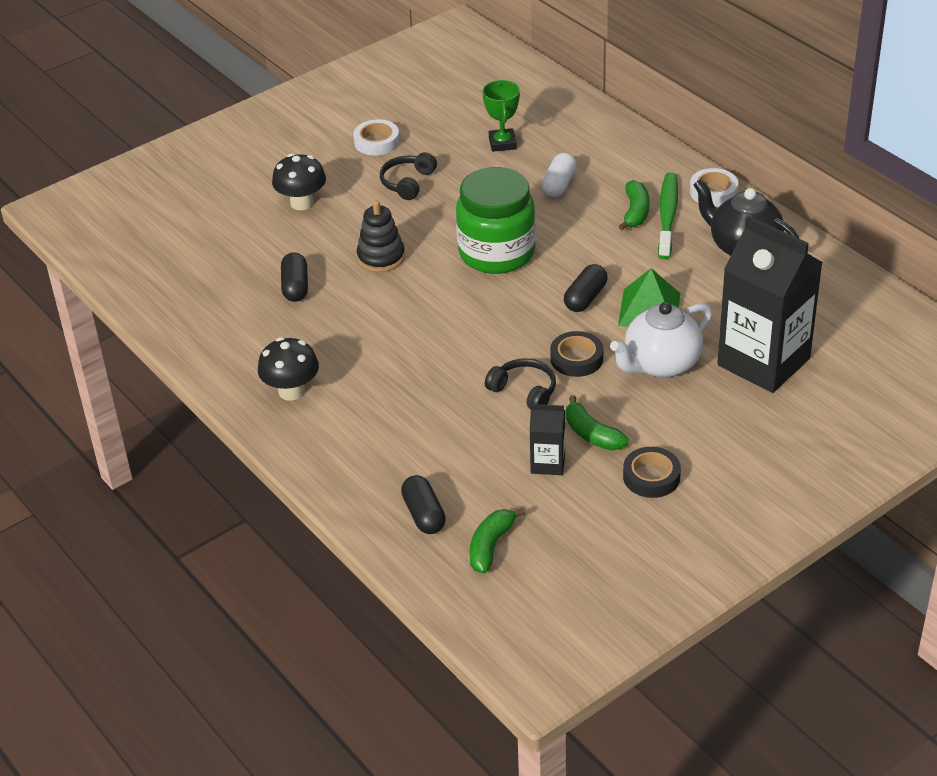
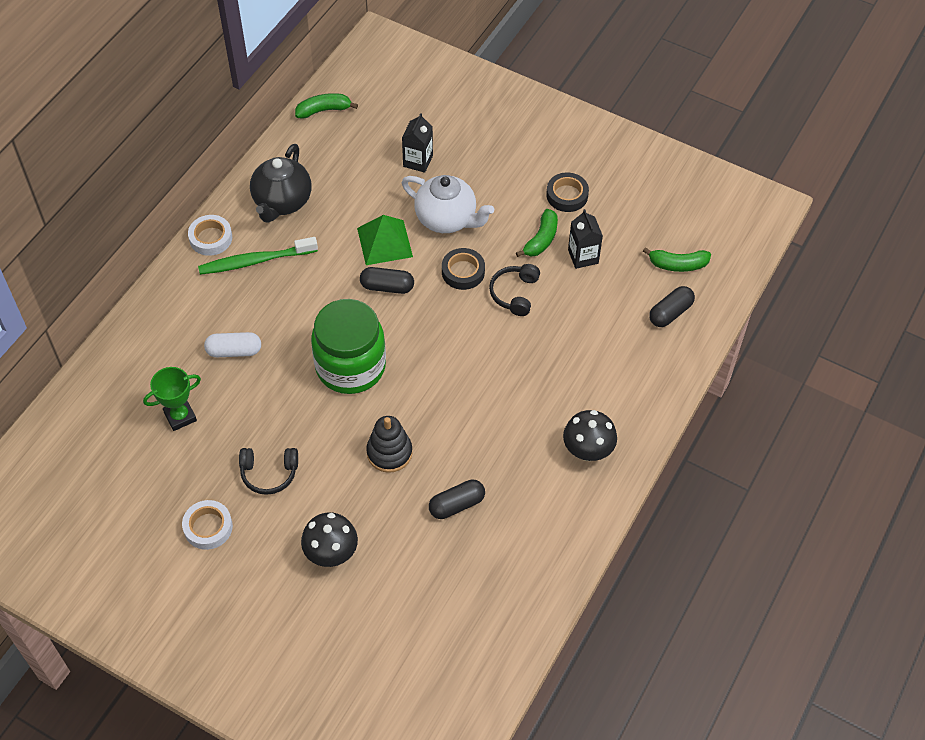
camera: 115 degrees left, 15 degrees up
green banana [619,180,649,230] -> green banana moved to [295,93,358,119]
black carton [717,216,823,393] -> black carton [402,113,433,173], size x0.46

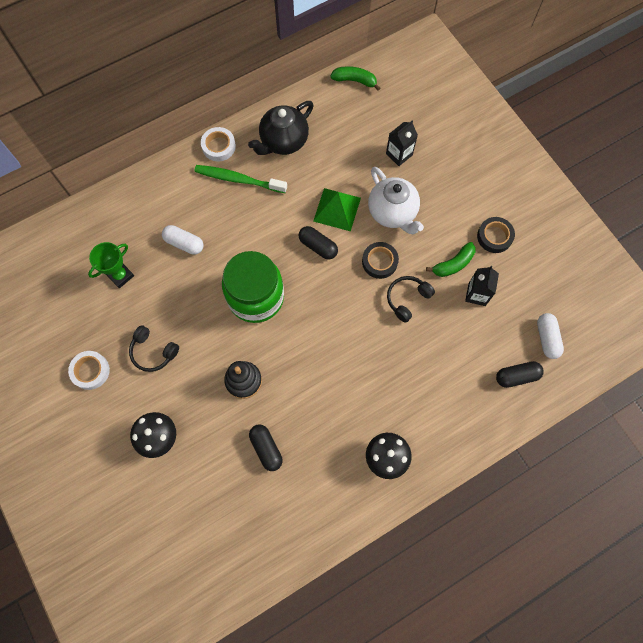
camera: 30 degrees right, 15 degrees up
green trophy [143,367,201,431] -> green trophy turned 45 degrees counterclockwise [88,242,134,288]
black capsule [429,480,485,519] -> black capsule turned 60 degrees clockwise [249,425,283,471]
green banana [643,247,711,272] -> white capsule [537,313,564,359]

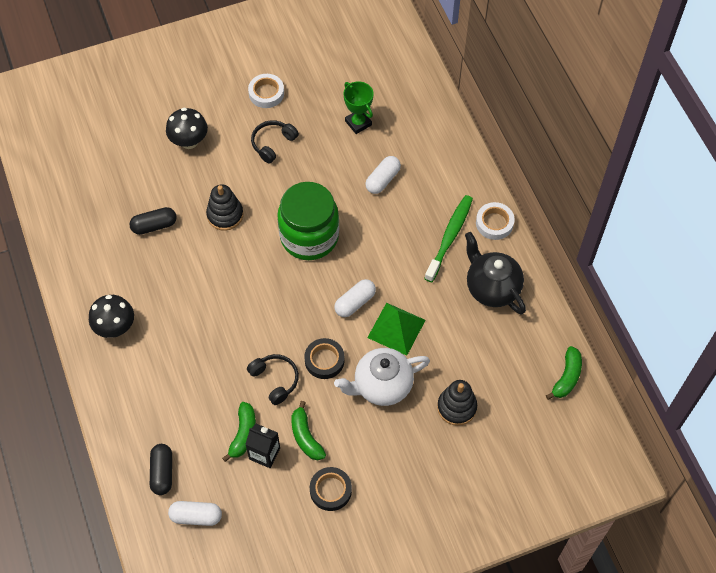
camera: 100 degrees right, 10 degrees down
black capsule [298,226,338,259] -> white capsule [334,279,376,317]
black carton [386,121,418,166] -> black stacking toy [437,380,477,426]
none -> green banana [222,402,256,462]

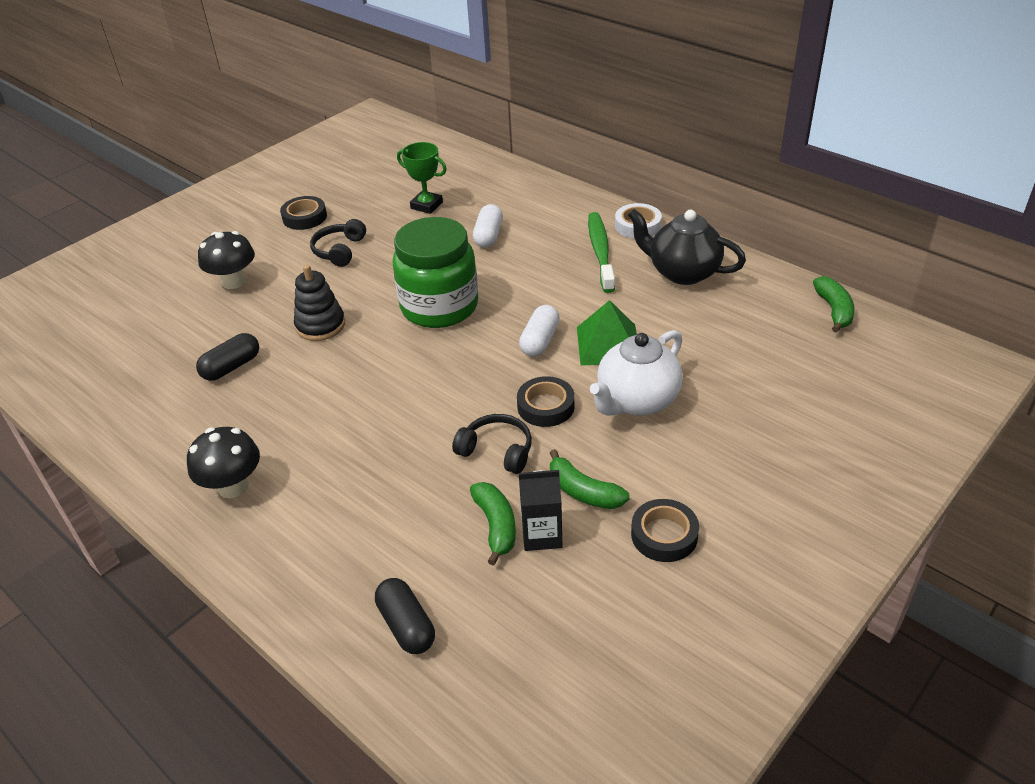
camera: 25 degrees left, 20 degrees down
white capsule [168,501,222,526] -> none
white tape [248,74,284,108] -> black tape [280,196,327,230]
black stacking toy [437,380,477,426] -> none

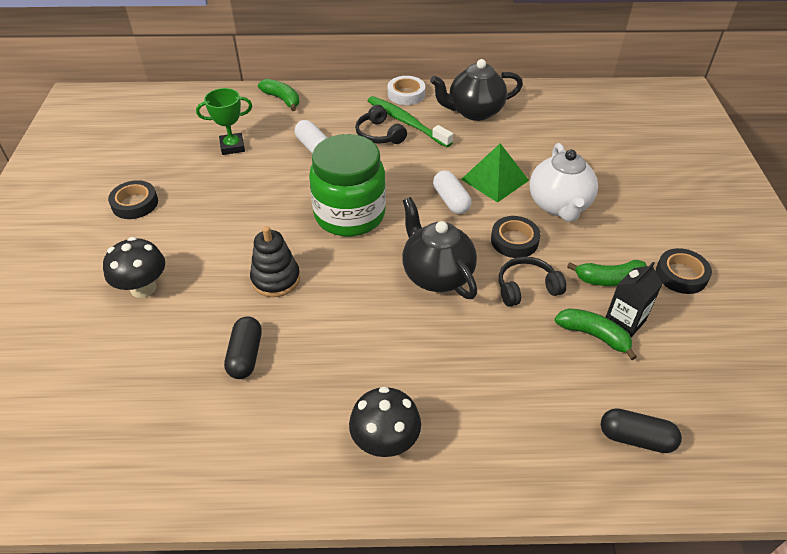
camera: 45 degrees left, 5 degrees up
black headphones [310,219,366,267] -> black headphones moved to [355,105,407,144]
green banana [813,276,855,333] -> green banana moved to [258,79,299,111]
none -> black teapot [402,197,477,299]

